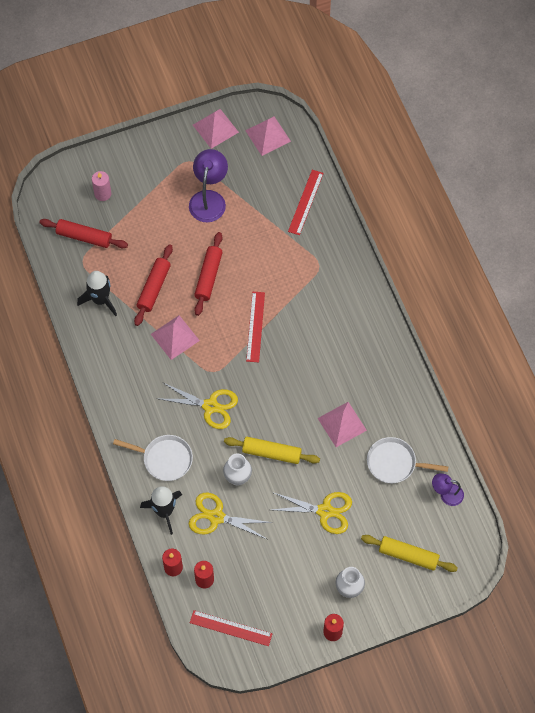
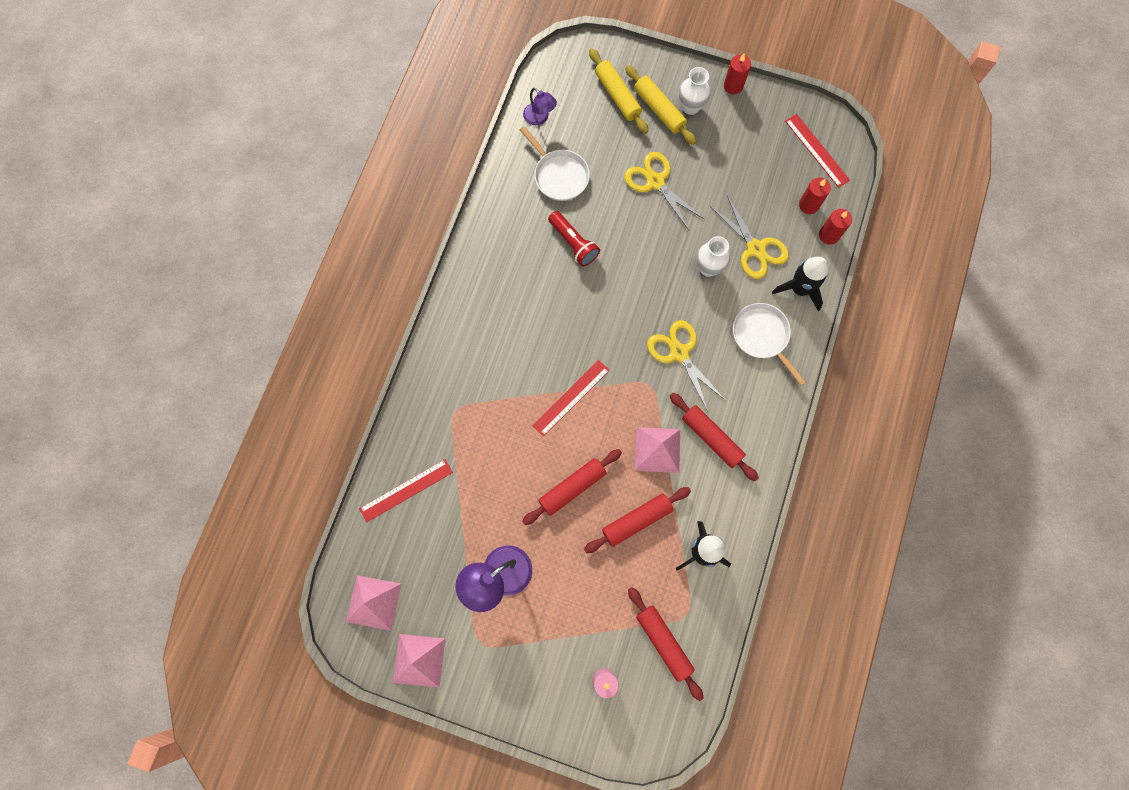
camera: 140 degrees left, 10 degrees up
yellow rolling pin [224,437,320,464] -> yellow rolling pin moved to [625,65,696,145]
pink pyramid [318,402,367,447] -> red flashlight [548,211,600,266]
none -> red rolling pin [670,393,759,481]

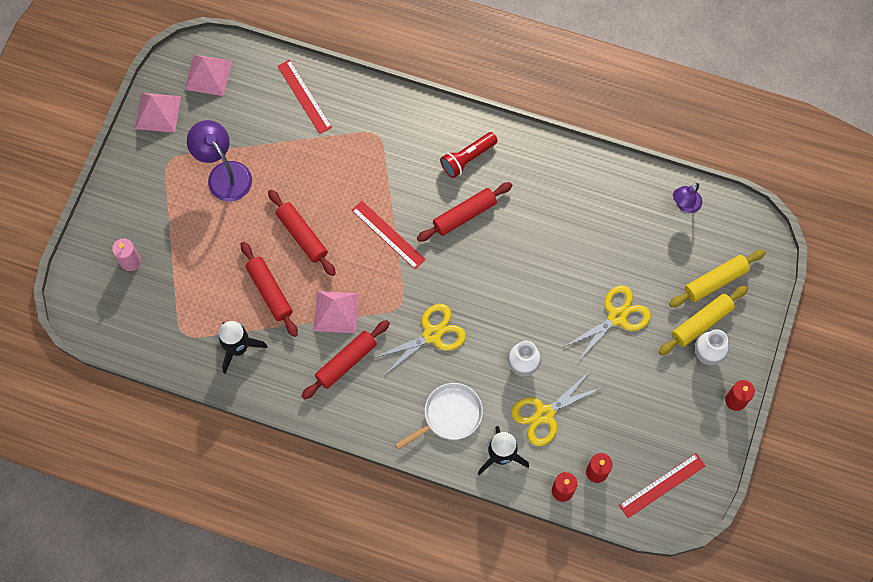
camera: 90 degrees right, 5 degrees down
white pan [520,126,590,201] -> none
red flashlight [548,211,600,266] -> red flashlight moved to [440,132,498,178]
red rolling pin [628,587,703,701] -> red rolling pin moved to [417,182,512,242]

